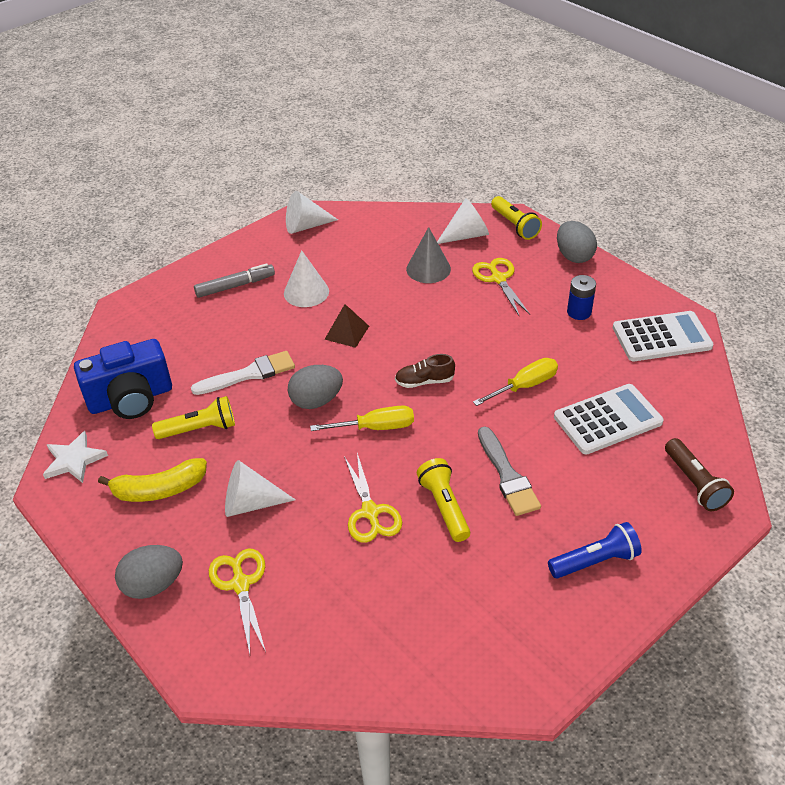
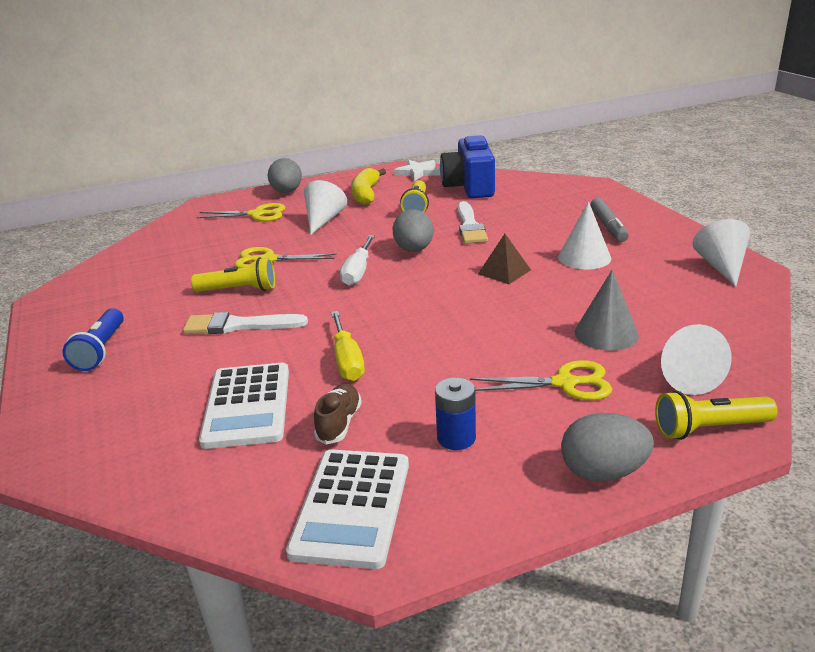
camera: 110 degrees right, 15 degrees down
yellow screwdriver [310,405,414,431] -> white screwdriver [340,235,375,286]
brown shoe [395,354,455,388] -> brown shoe moved to [314,384,362,445]
grey brush [478,426,541,516] -> white brush [183,312,308,334]
brown flashlight [665,438,734,511] -> none

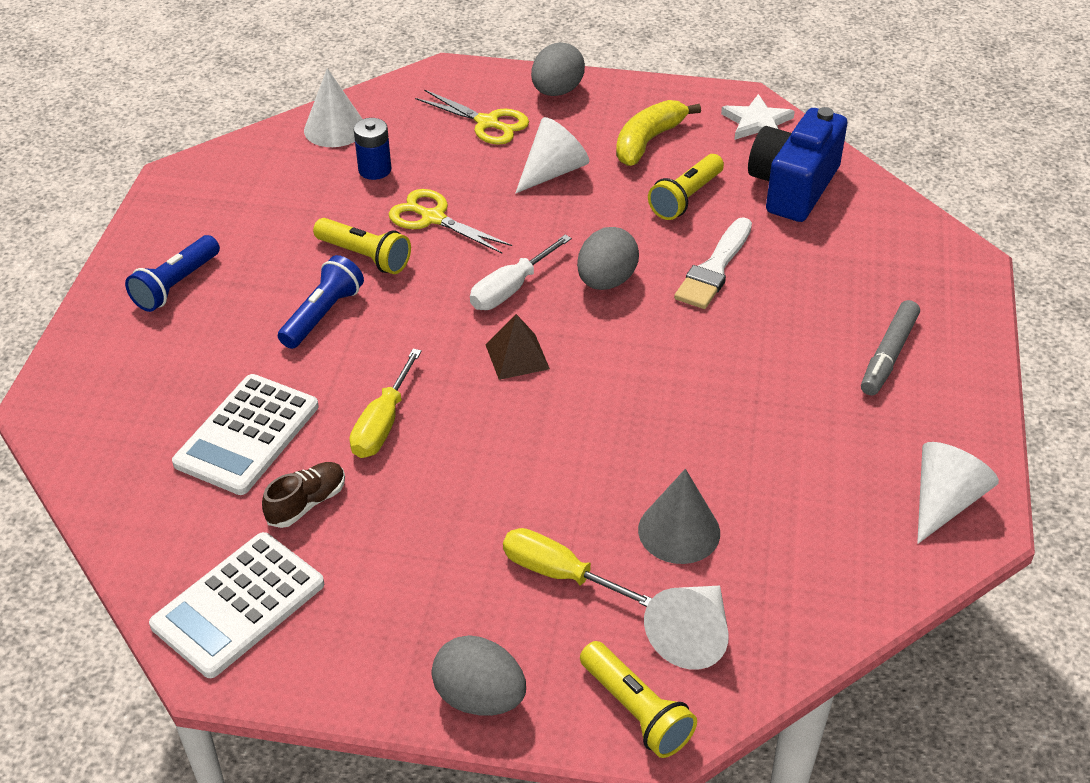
camera: 30 degrees right, 15 degrees up
white brush [183,312,308,334] -> blue flashlight [278,255,364,349]
blue battery [435,377,476,450] -> blue battery moved to [354,118,391,180]
yellow scissors [470,360,612,400] -> yellow screwdriver [503,528,652,607]
brown pyramid [478,234,531,284] -> brown pyramid moved to [485,314,550,380]
white cone [558,201,611,270] -> white cone moved to [304,68,362,147]
yellow flashlight [655,391,778,440] -> yellow flashlight turned 150 degrees counterclockwise [580,641,697,758]

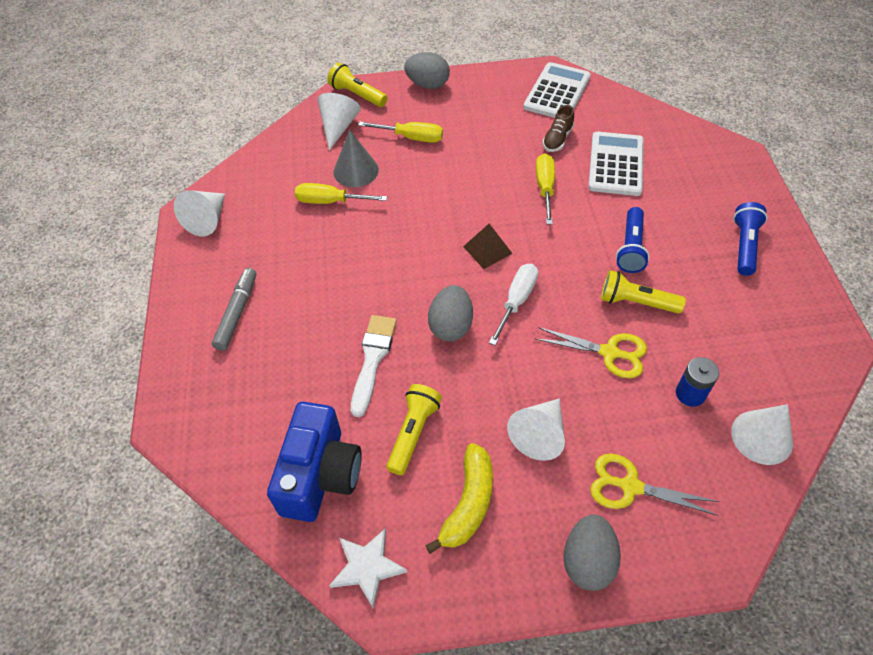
camera: 165 degrees right, 10 degrees up
none -> yellow screwdriver [295,183,387,204]

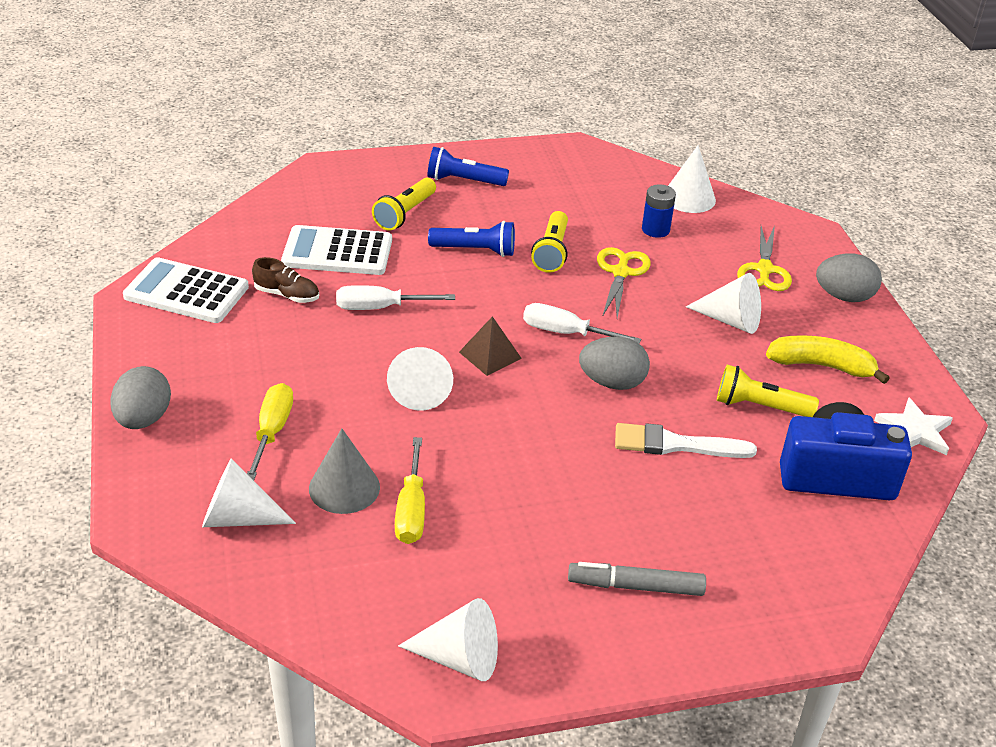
camera: 100 degrees left, 15 degrees down
yellow flashlight [327,63,388,107] -> yellow flashlight moved to [372,178,436,231]
yellow screwdriver [536,153,555,225] -> white screwdriver [336,285,455,310]
none -> white cone [387,347,453,411]

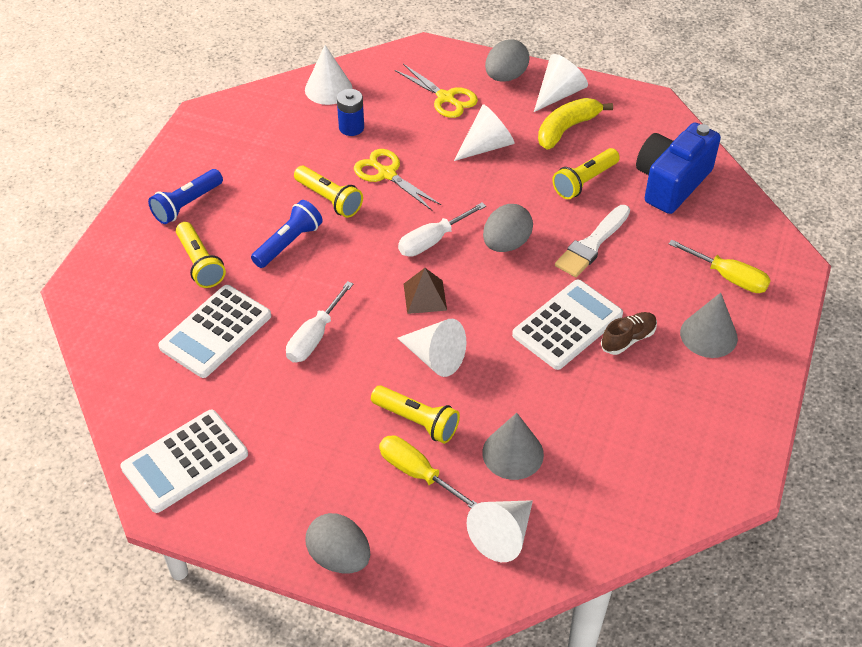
camera: 55 degrees left, 10 degrees up
brown shoe [252,257,319,303] -> brown shoe moved to [601,312,657,355]
yellow screwdriver [395,437,425,544] -> yellow screwdriver moved to [669,240,771,293]
white cone [398,598,498,681] -> white cone moved to [534,54,588,112]
grey marker [568,562,706,596] -> grey cone [680,293,738,358]
white star [874,397,953,455] -> none
none -> yellow flashlight [371,385,460,444]
none -> white calculator [512,280,623,370]

